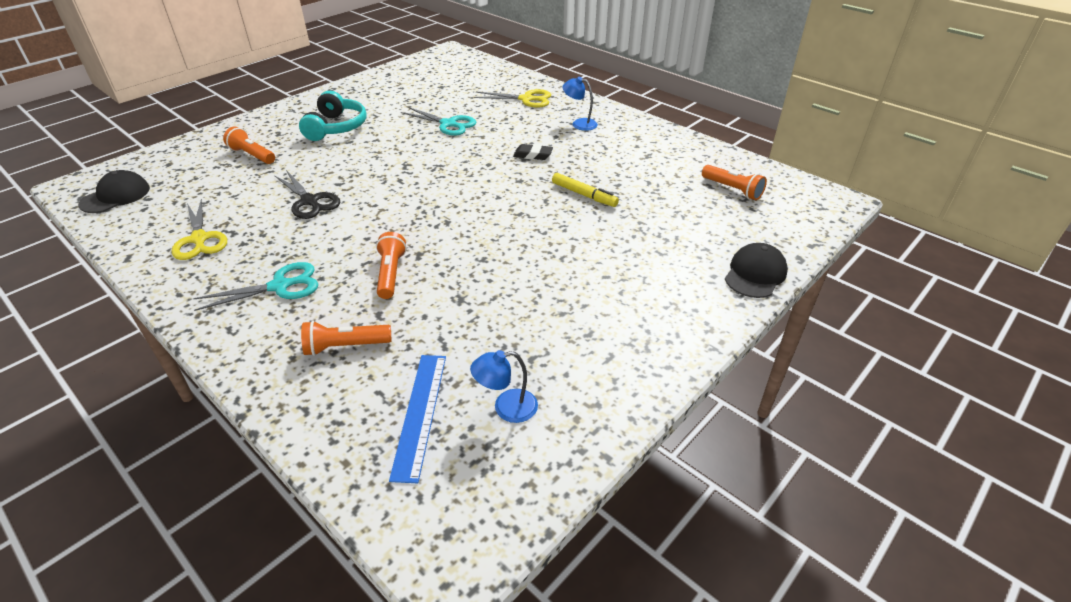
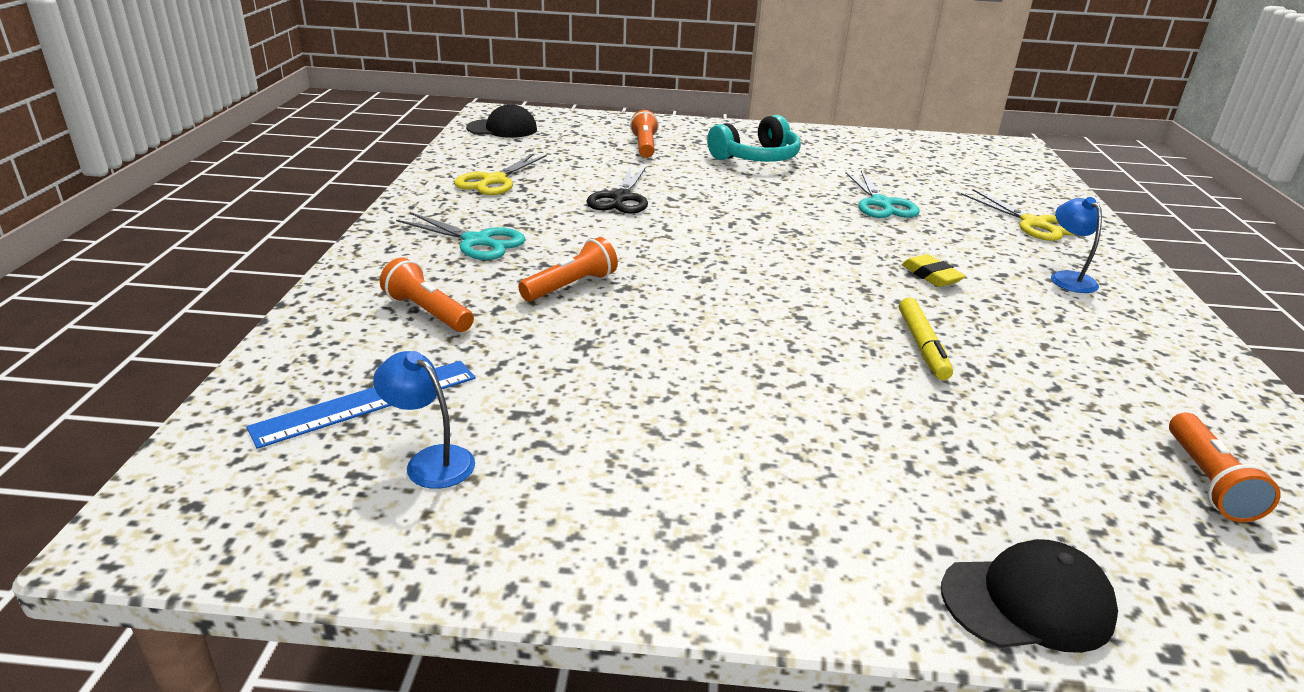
camera: 50 degrees right, 10 degrees down
black eraser [513,144,553,160] -> yellow eraser [901,254,966,287]

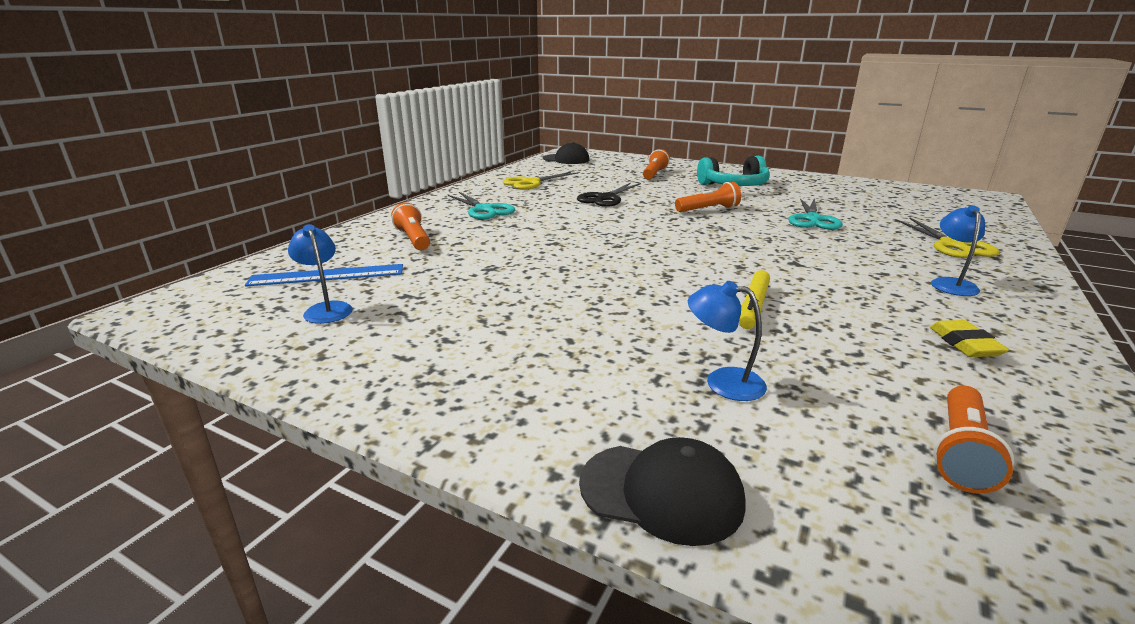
camera: 25 degrees right, 5 degrees down
orange flashlight [518,237,618,301] -> orange flashlight moved to [675,182,741,212]
yellow eraser [901,254,966,287] -> yellow eraser moved to [930,320,1009,357]
none -> blue lamp [688,281,767,401]

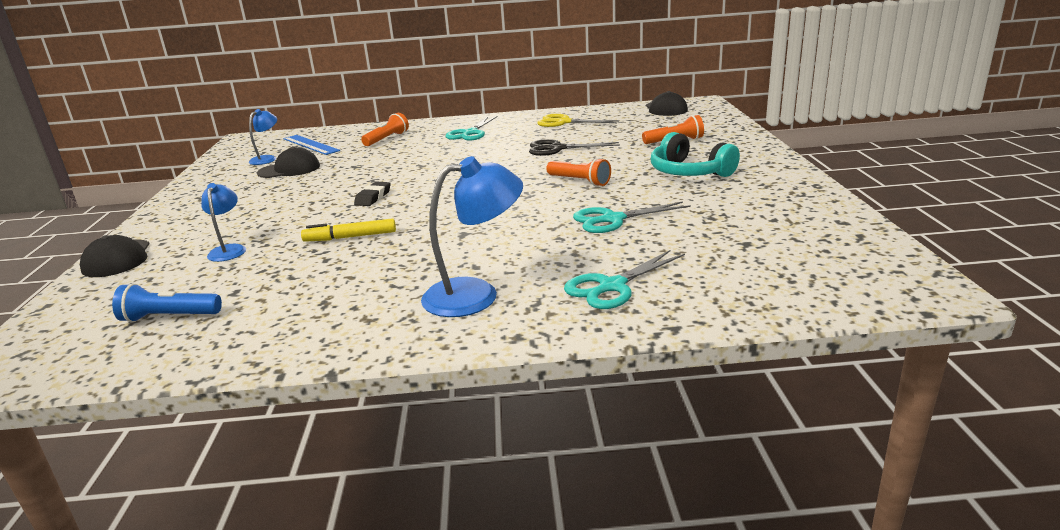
camera: 60 degrees right, 0 degrees up
yellow scissors [896,217,999,258] -> turquoise scissors [564,250,685,309]
yellow eraser [930,320,1009,357] -> none
blue lamp [931,205,985,296] -> blue lamp [421,156,523,317], size x1.71
orange flashlight [933,386,1014,494] -> blue flashlight [112,283,222,323]
none -> black cap [257,147,320,178]
none -> black eraser [354,181,391,206]

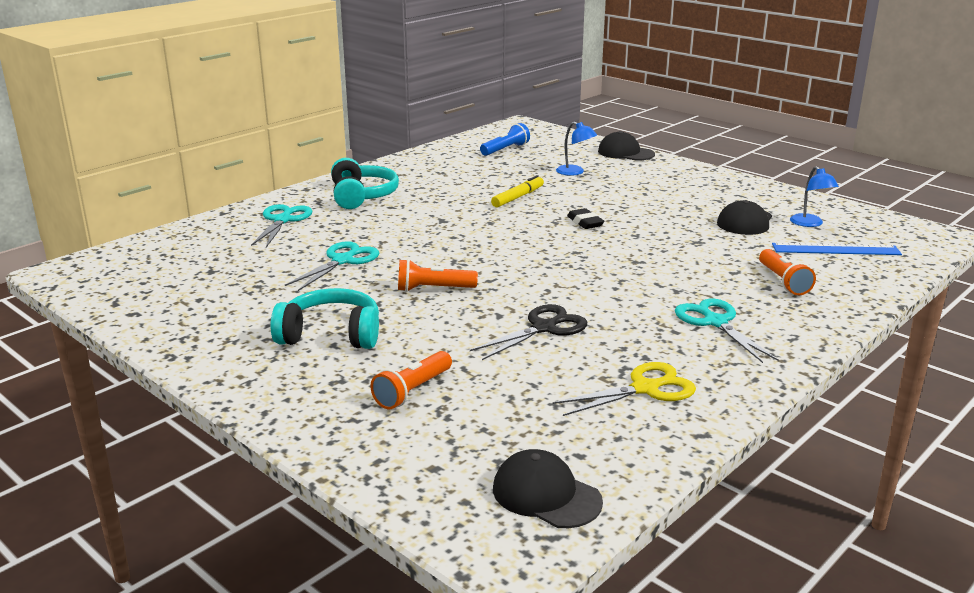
camera: 135 degrees right, 0 degrees up
blue lamp [421,156,523,317] -> turquoise headphones [331,158,399,209]

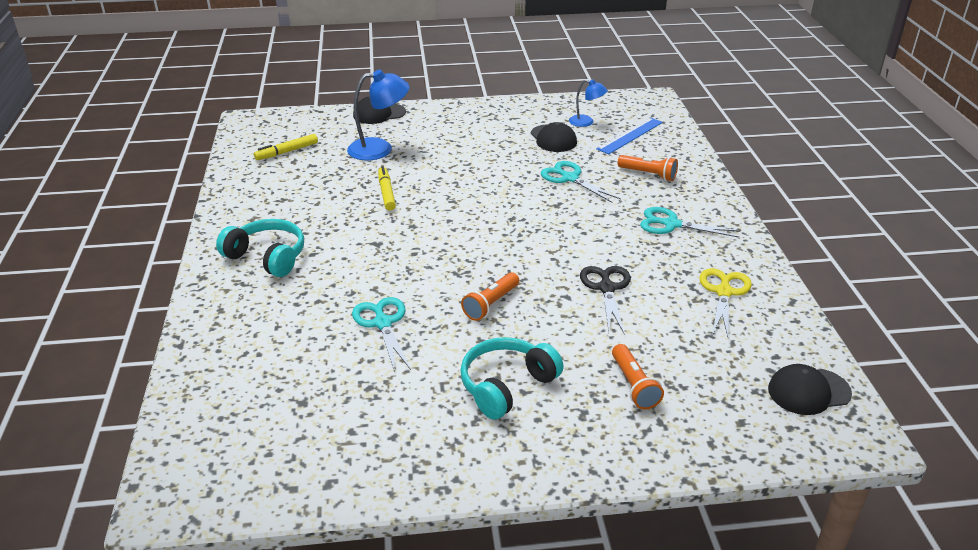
camera: 50 degrees left, 10 degrees up
turquoise scissors [251,204,313,248] -> turquoise scissors moved to [541,161,621,203]
blue flashlight [480,123,530,156] -> yellow marker [254,134,318,160]
blue lamp [556,122,597,176] -> blue lamp [347,69,409,161], size x1.71
black eraser [567,208,604,229] -> none

